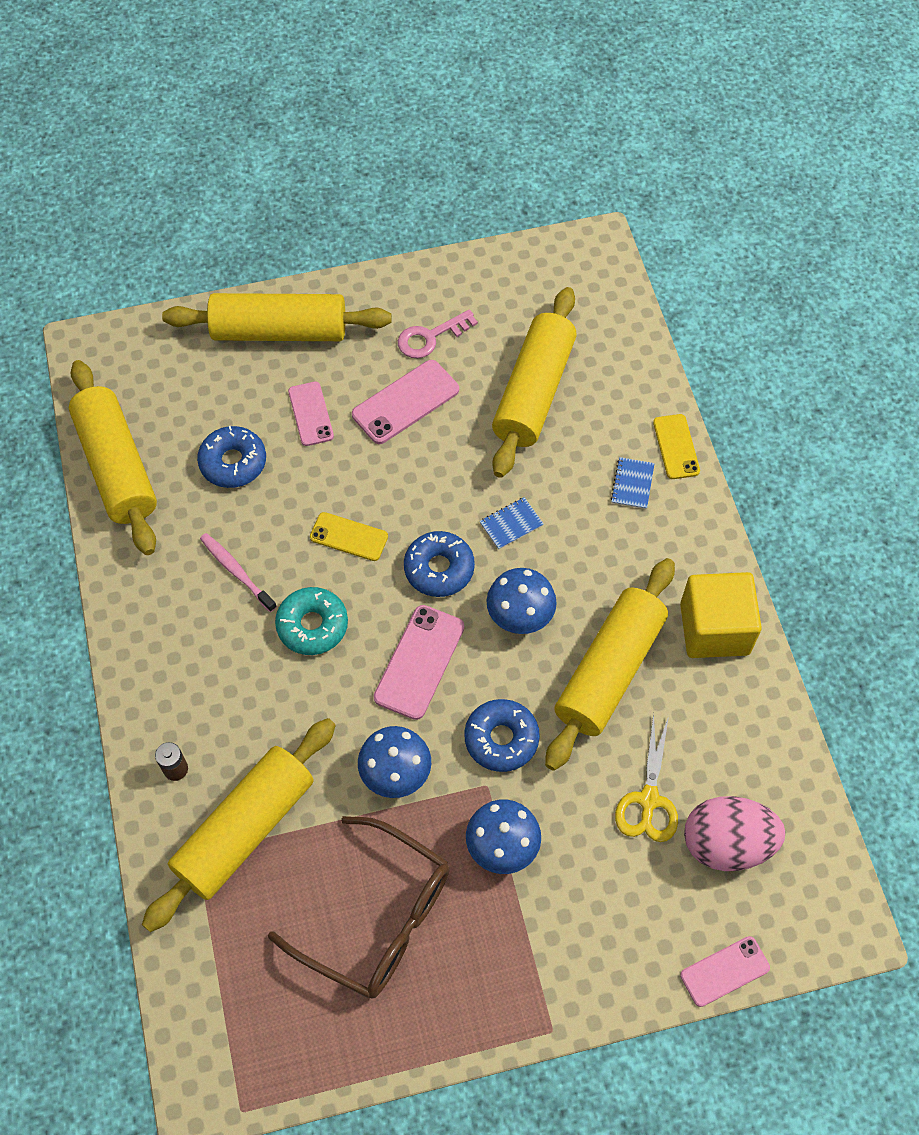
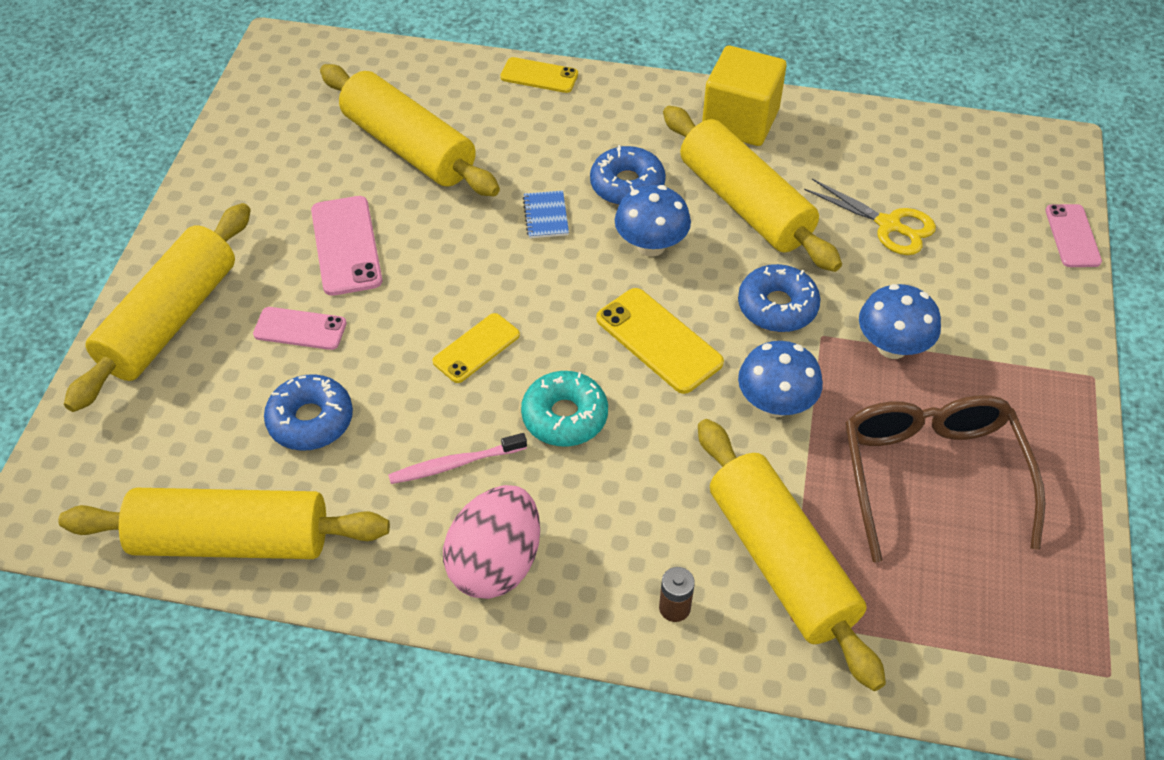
camera: 65 degrees left, 10 degrees down
brown glasses [268,816,450,999] -> brown glasses turned 60 degrees counterclockwise [845,395,1045,562]
pink phone [374,605,464,720] -> yellow phone [596,288,724,394]
pink key [398,309,478,359] -> none
blue donut [404,531,475,597] -> blue donut moved to [590,145,666,205]
blue notebook [611,457,655,509] -> none
pink egg [684,796,785,871] -> pink egg moved to [443,485,540,599]

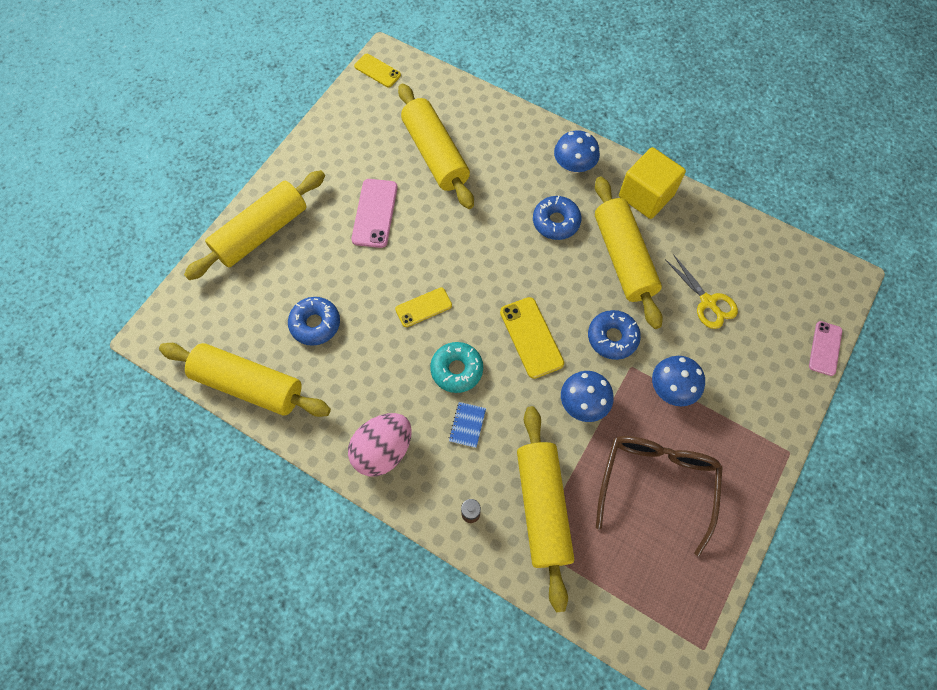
camera: 20 degrees right, 15 degrees up
pink phone [253,307,347,350] -> none
pink toothbrush [388,433,527,484] -> none
yellow phone [500,57,578,93] -> yellow phone moved to [354,54,401,87]
blue notebook [523,190,569,238] -> blue notebook moved to [449,402,486,448]
blue mushroom [615,185,691,257] -> blue mushroom moved to [554,130,600,174]

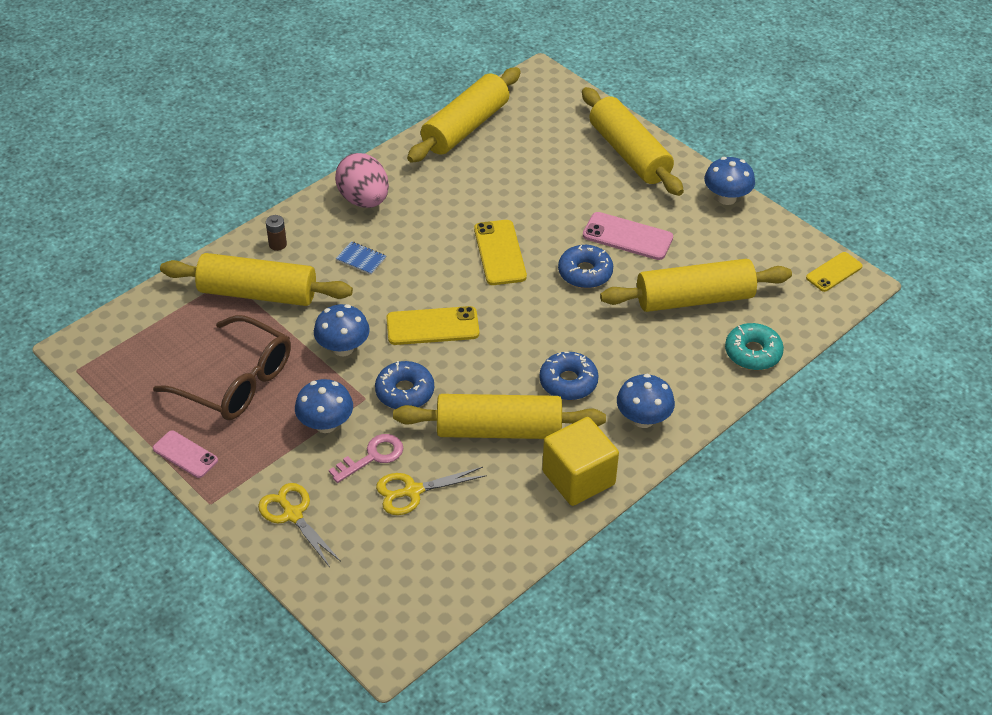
camera: 105 degrees right, 20 degrees down
blue donut [288,297,340,346] -> blue donut moved to [558,245,613,288]
yellow phone [395,288,452,327] -> yellow phone [474,220,527,285], size x1.50
turquoise donut [430,342,483,393] -> turquoise donut moved to [725,323,784,370]
pink phone [809,321,842,376] -> pink phone moved to [153,431,218,478]
none -> yellow scissors [258,483,340,567]
none -> pink key [329,434,403,483]
none -> blue mushroom [704,157,755,205]

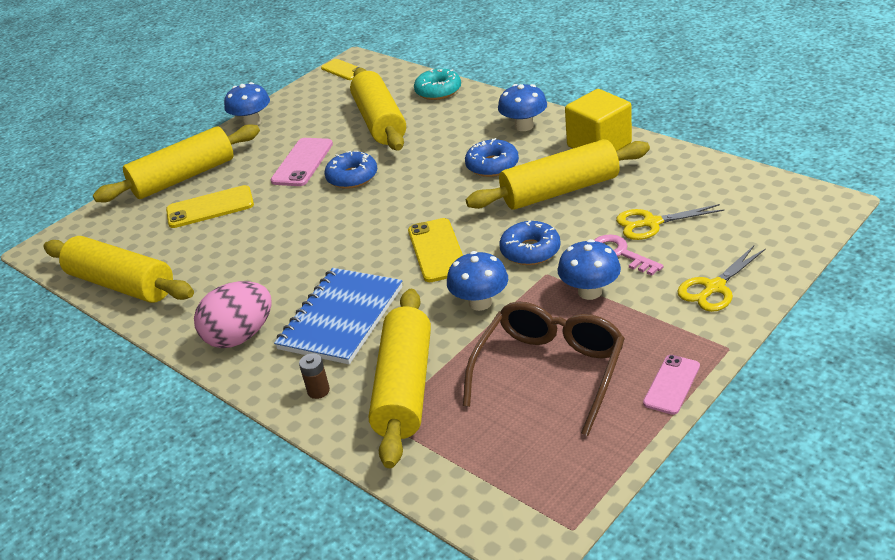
camera: 90 degrees left, 10 degrees down
blue notebook [336,241,386,275] -> blue notebook [274,268,403,364], size x2.49
yellow scissors [376,467,487,515] -> yellow scissors turned 105 degrees clockwise [616,204,724,240]
yellow rolling pin [393,394,606,439] -> yellow rolling pin turned 75 degrees clockwise [466,139,650,210]
yellow phone [474,220,527,285] -> yellow phone moved to [166,185,254,228]

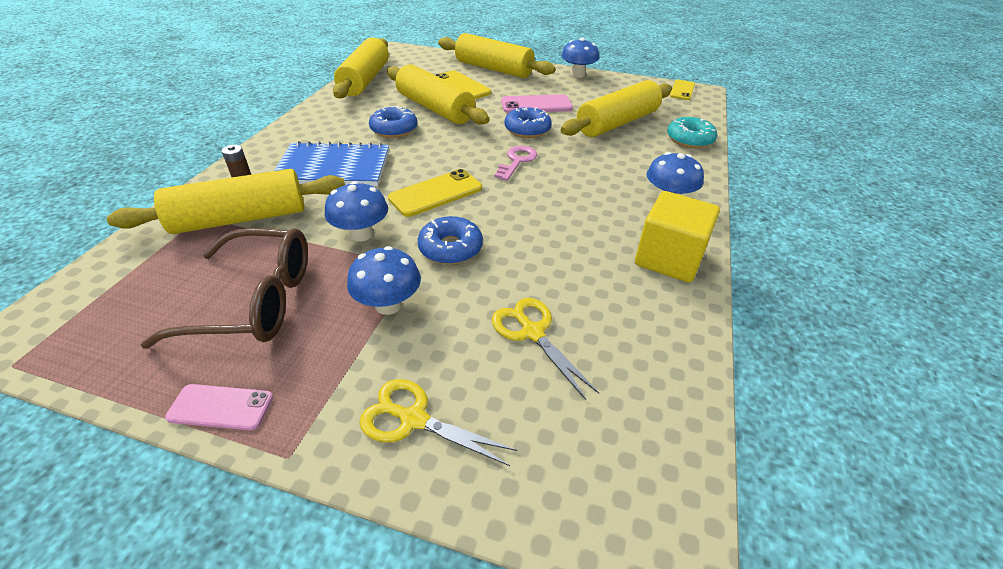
camera: 60 degrees right, 5 degrees up
pink egg [194,281,272,348] -> none
blue donut [465,138,519,177] -> blue donut moved to [369,106,417,138]
yellow rolling pin [466,139,650,210] -> yellow rolling pin moved to [387,64,490,125]
pink key [594,234,664,276] -> pink key moved to [494,146,537,181]

